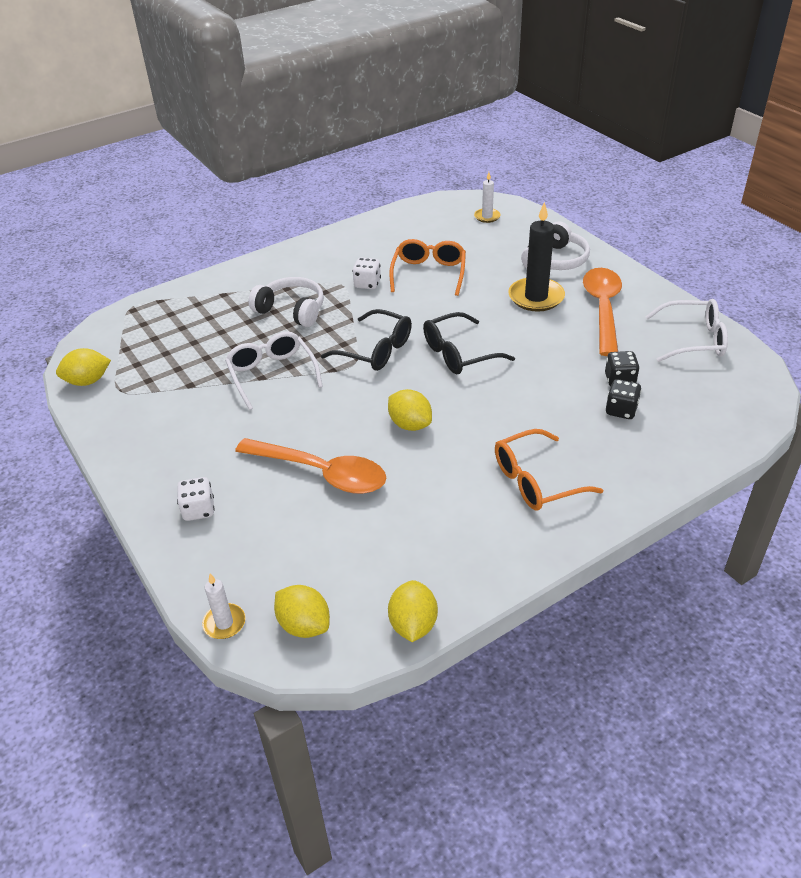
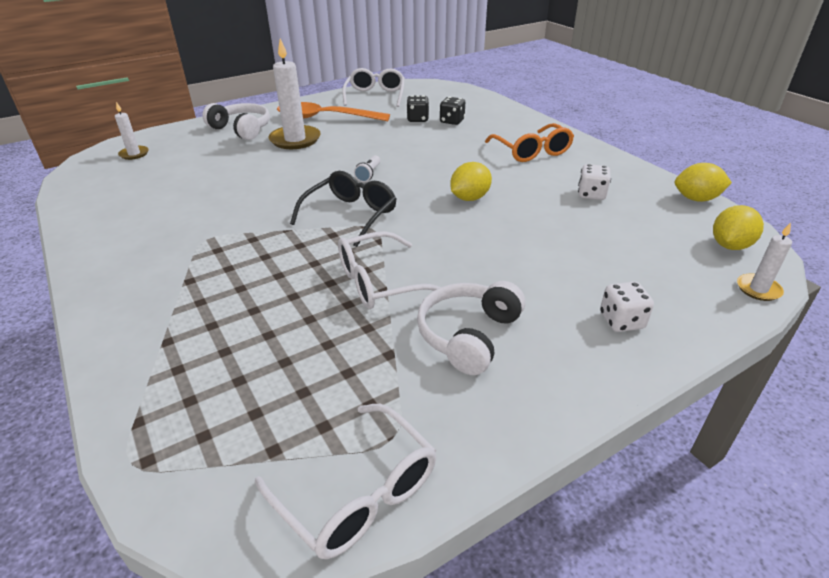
camera: 90 degrees left, 5 degrees down
yellow lemon [56,348,111,386] -> white glasses [255,404,437,559]
orange spoon [235,438,386,494] -> none
white headphones [248,277,324,327] -> white headphones moved to [417,281,525,375]
white dice [352,258,381,289] -> white dice moved to [578,164,611,200]
orange glasses [389,239,466,296] -> none
black glasses [423,312,515,374] -> white flashlight [354,155,381,182]
black candle [508,202,565,312] -> white candle [268,38,321,149]

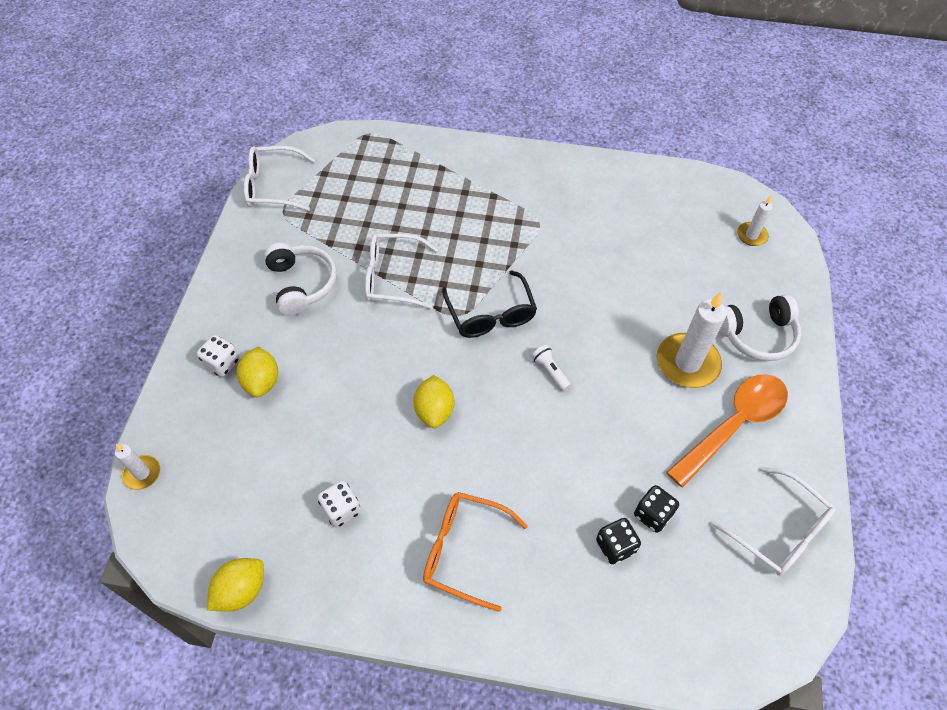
camera: 130 degrees right, 20 degrees up
white glasses [338,231,440,309] -> white glasses turned 105 degrees counterclockwise [365,234,438,309]
yellow lemon [713,205,764,250] -> yellow lemon moved to [237,347,278,397]

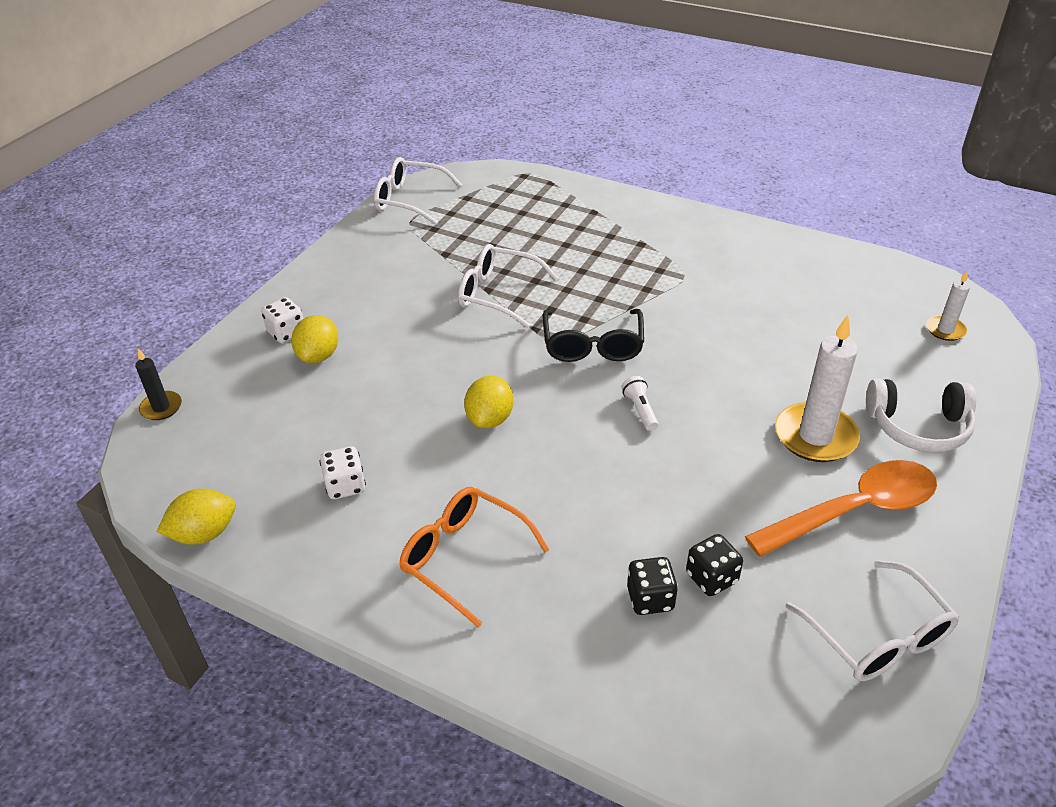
camera: 20 degrees right, 15 degrees down
white candle [115,444,160,490] -> black candle [135,349,182,420]
white headphones [264,243,337,316] -> none

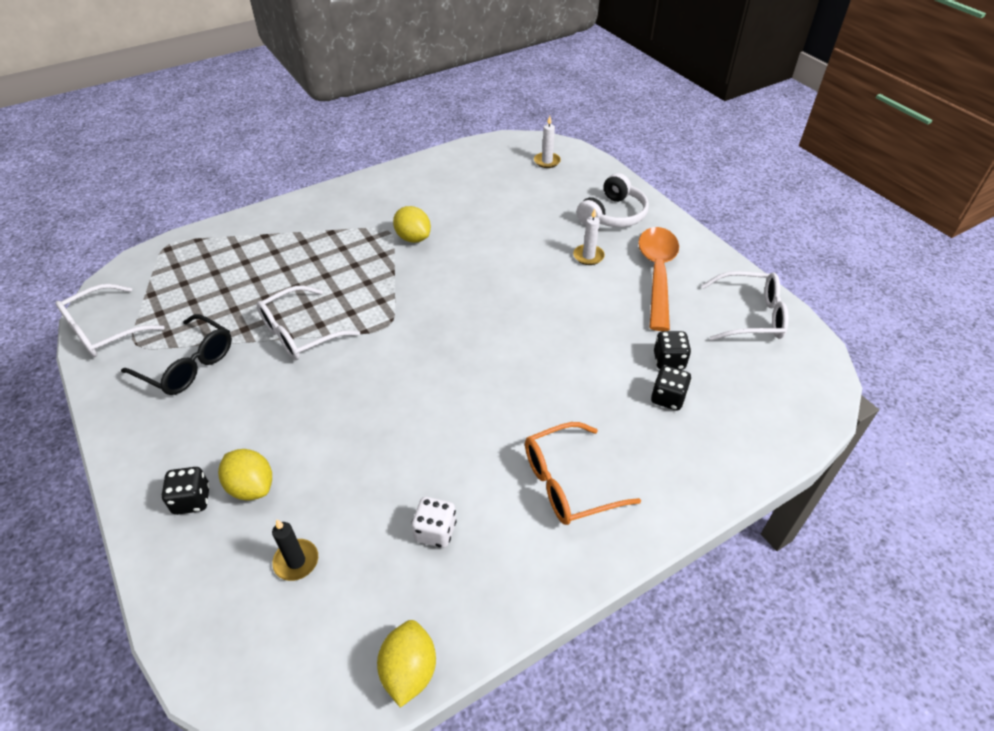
camera: 60 degrees left, 5 degrees up
black candle [135,349,182,420] -> black candle moved to [272,520,318,581]
white dice [262,297,303,343] -> black dice [161,467,210,515]
yellow lemon [464,376,513,428] -> yellow lemon moved to [393,206,431,243]
black glasses [543,309,644,362] -> black glasses moved to [121,314,232,395]
white flashlight [622,376,658,431] -> none
white candle [775,315,860,462] -> white candle [573,208,605,265], size x0.53

